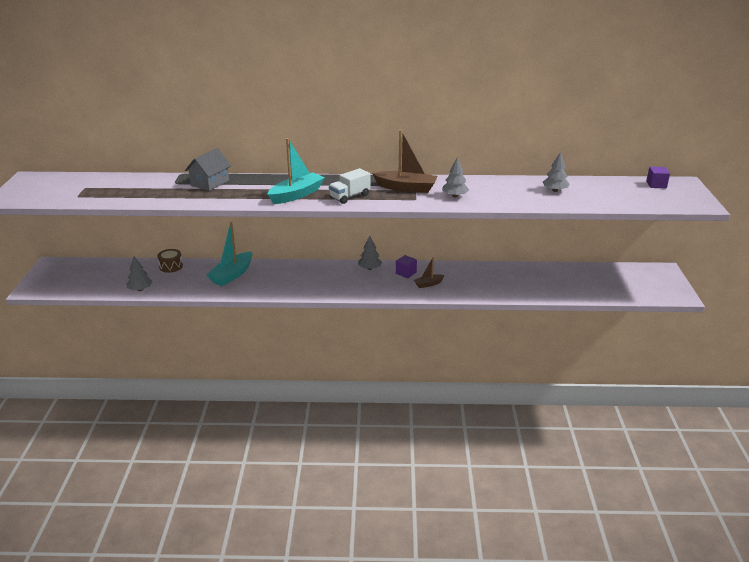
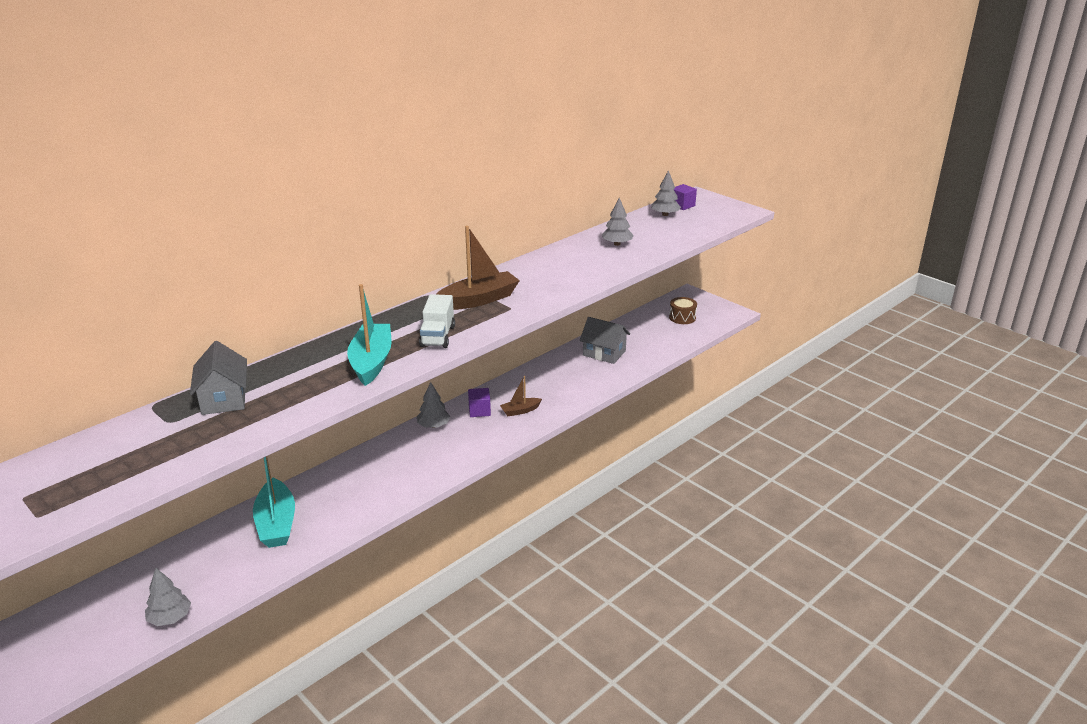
camera: 45 degrees left, 0 degrees up
brown drum [157,249,183,273] -> brown drum moved to [669,297,697,324]
brown boat [414,257,445,288] -> brown boat turned 45 degrees clockwise [500,376,542,416]
grey tree [442,157,469,197] -> grey tree moved to [651,170,681,216]
none -> grey house [580,317,630,364]

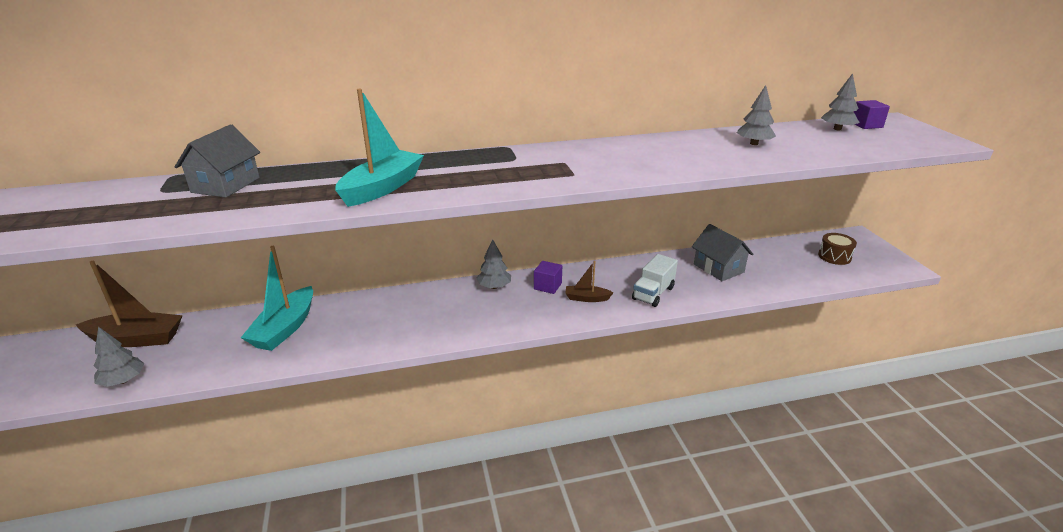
camera: 30 degrees right, 0 degrees up
white truck [419,294,455,348] -> white truck moved to [632,254,678,307]
brown boat [436,226,520,310] -> brown boat moved to [76,261,183,347]

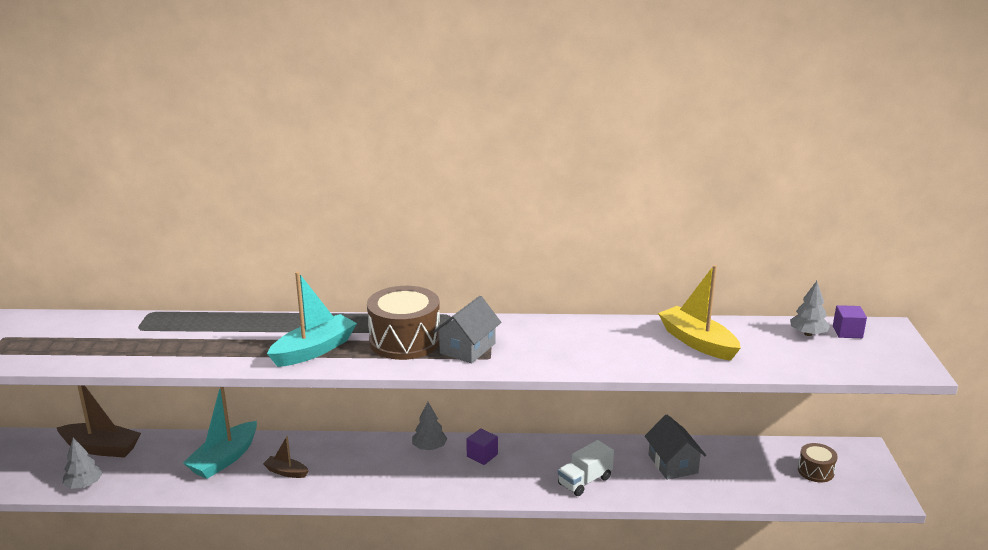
camera: 15 degrees right, 5 degrees down
grey house [175,124,260,198] -> grey house moved to [433,296,501,363]
brown boat [565,261,613,302] -> brown boat moved to [263,436,309,478]
grey tree [737,85,776,145] -> yellow boat [658,265,741,361]
none -> brown drum [367,286,440,360]

